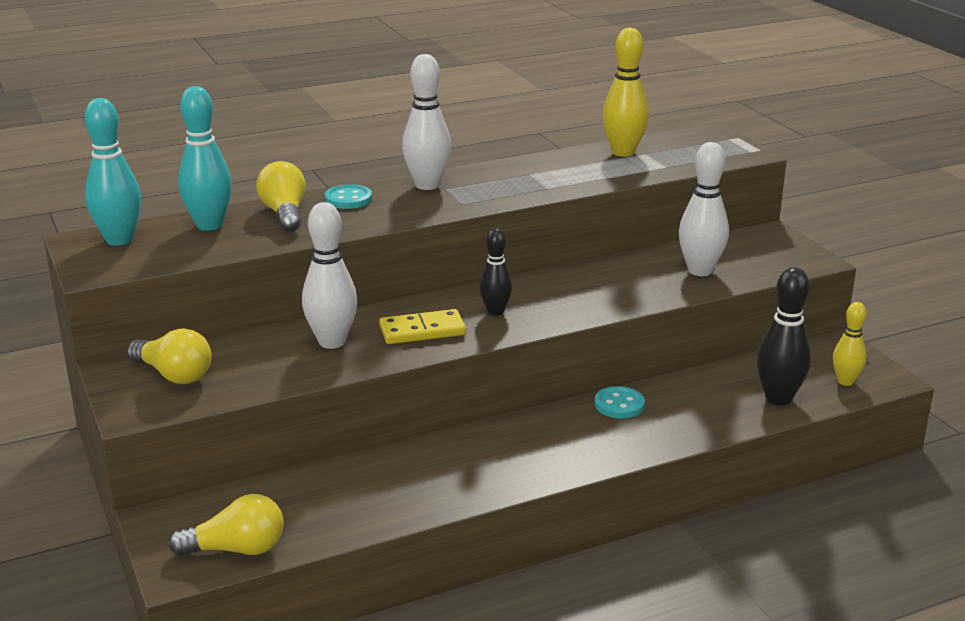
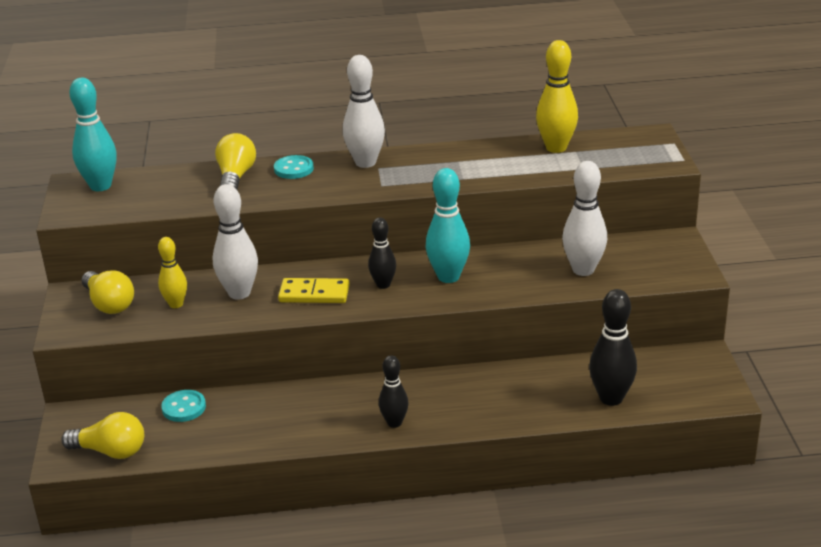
camera: 20 degrees right, 5 degrees up
turquoise bowling pin [178,86,232,231] -> turquoise bowling pin moved to [426,168,470,283]
turquoise button [594,386,645,418] -> turquoise button moved to [161,390,206,422]
yellow bowling pin [833,302,866,386] -> yellow bowling pin moved to [158,237,187,308]
none -> black bowling pin [379,355,409,428]

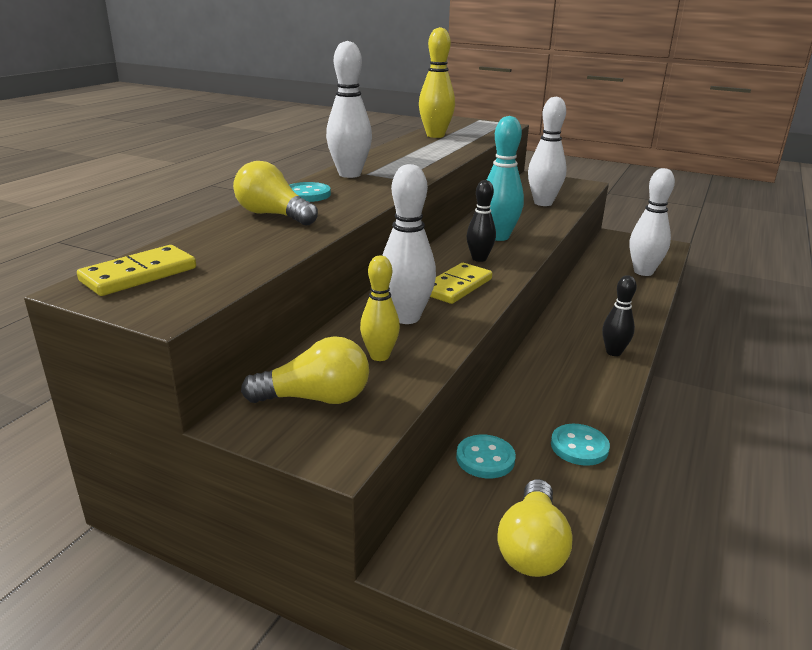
camera: 60 degrees left, 5 degrees down
yellow light bulb [61,412,144,459] -> yellow light bulb turned 150 degrees clockwise [498,479,573,577]
turquoise bowling pin [69,78,116,191] -> yellow domino [77,245,196,296]
black bowling pin [589,289,637,406] -> white bowling pin [630,168,675,276]
none -> turquoise button [551,424,610,466]

